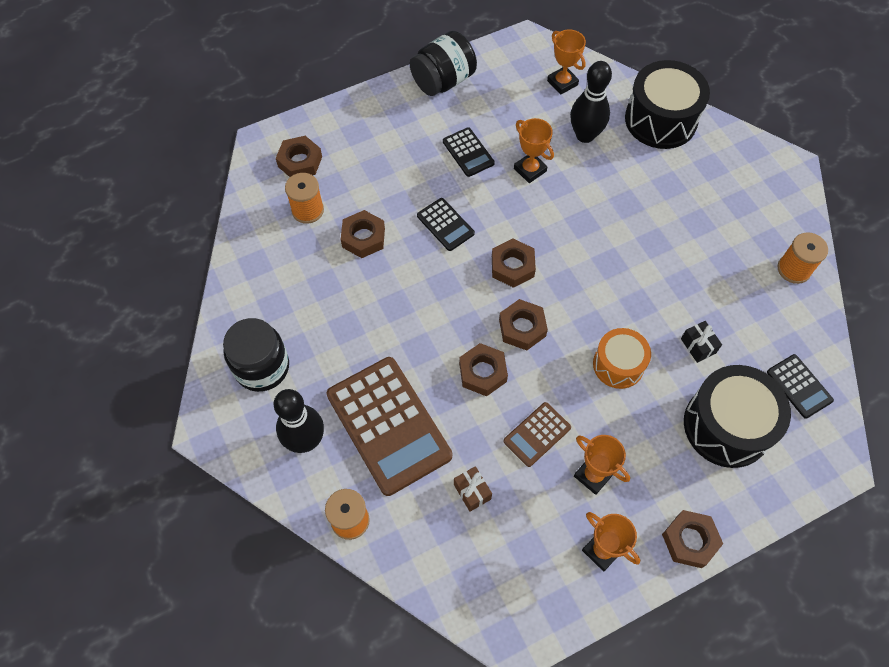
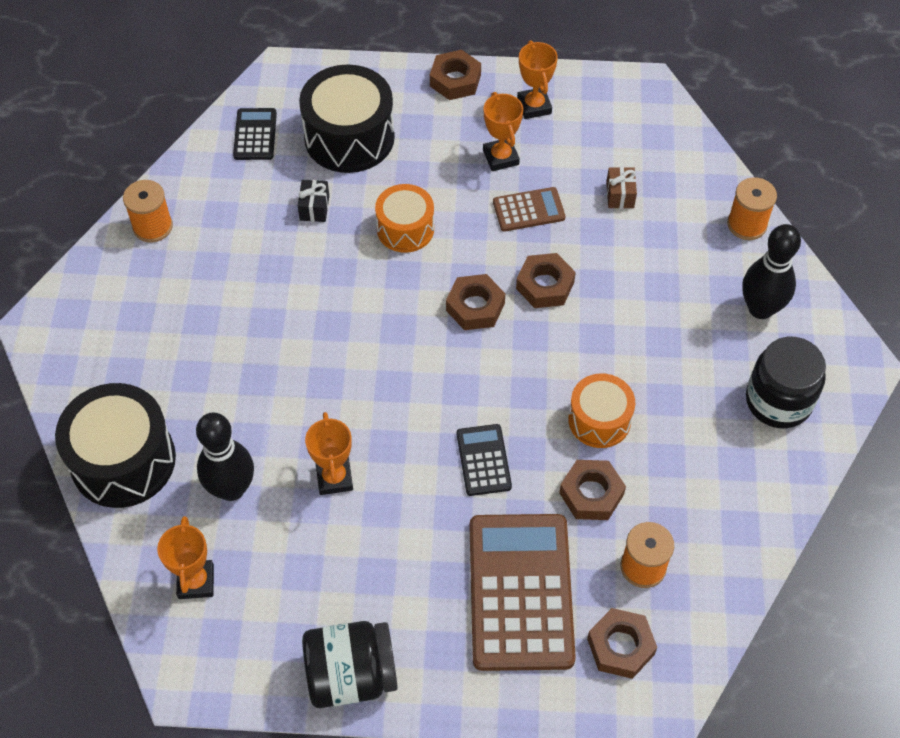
camera: 150 degrees left, 5 degrees down
brown calculator [326,357,452,496] -> brown calculator moved to [470,514,576,671]
black calculator [443,127,495,177] -> none
brown nut [492,238,536,288] -> none
none -> orange drum [568,374,635,448]

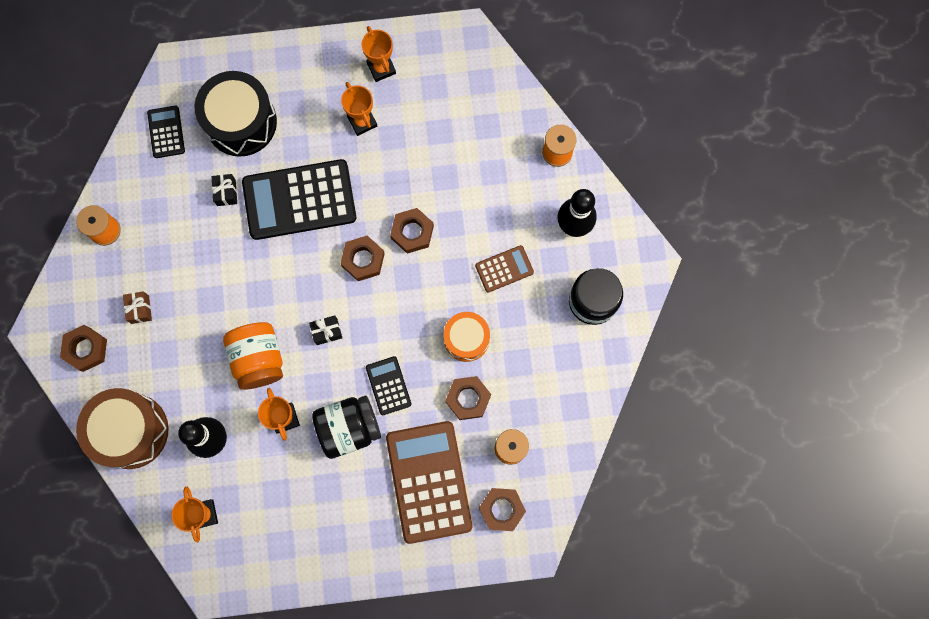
camera: 10 degrees left, 20 degrees up
black drum [55,383,176,508] -> brown drum [76,388,169,469]
black jar [302,621,398,708] -> black jar moved to [312,396,381,459]
orange drum [375,184,434,253] -> black calculator [242,159,356,240]
brown nut [430,50,481,100] -> brown nut moved to [60,325,107,372]
brown calculator [493,187,565,232] -> brown calculator moved to [475,245,534,293]
brown gift [606,167,637,208] -> brown gift moved to [123,291,152,324]
none -> orange jar [223,322,283,390]
none -> black gift [309,316,342,345]

